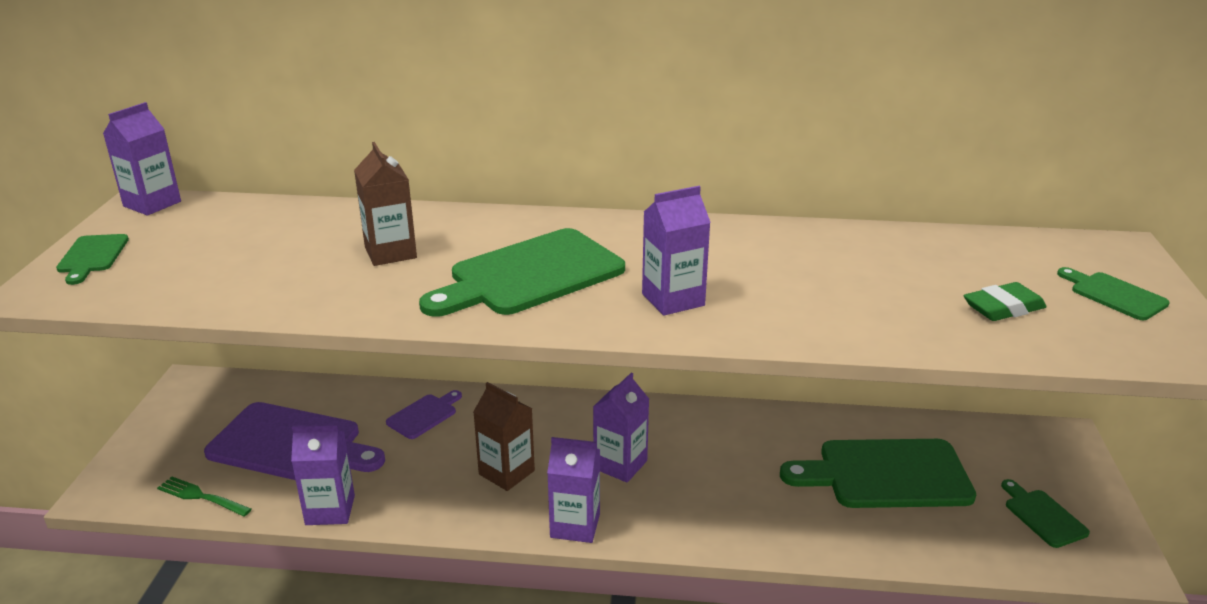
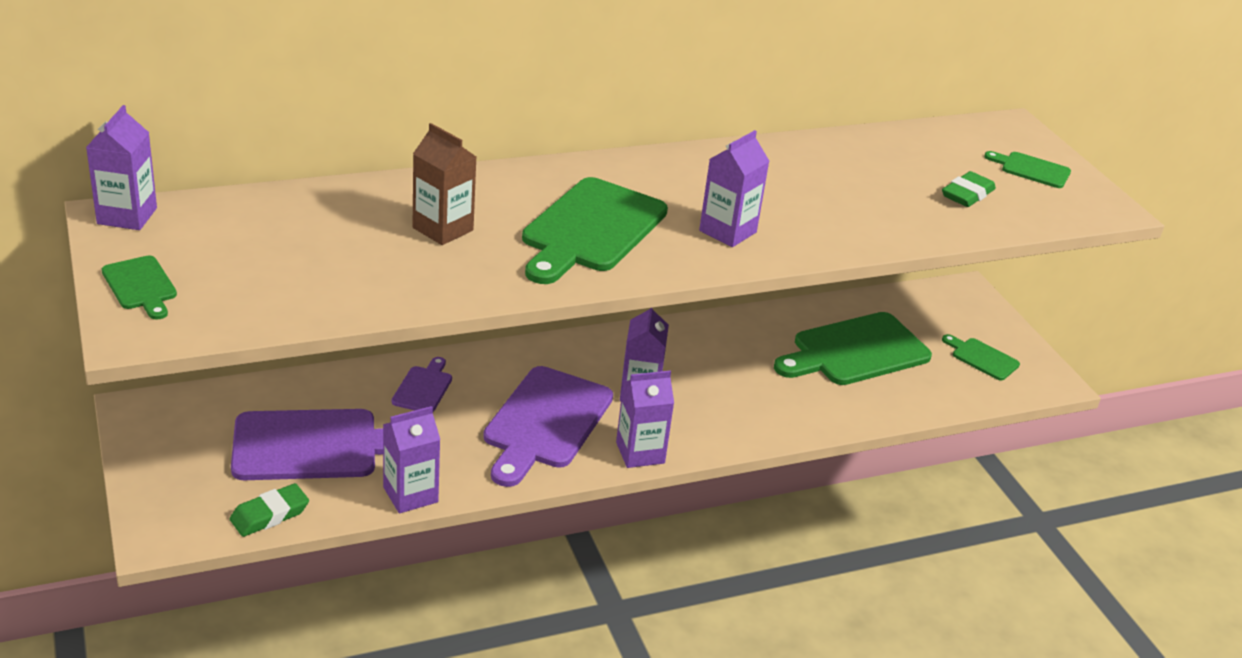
camera: 30 degrees left, 5 degrees up
green fork [157,476,252,517] -> green eraser [230,483,309,537]
brown carton [473,382,535,491] -> purple cutting board [483,366,613,487]

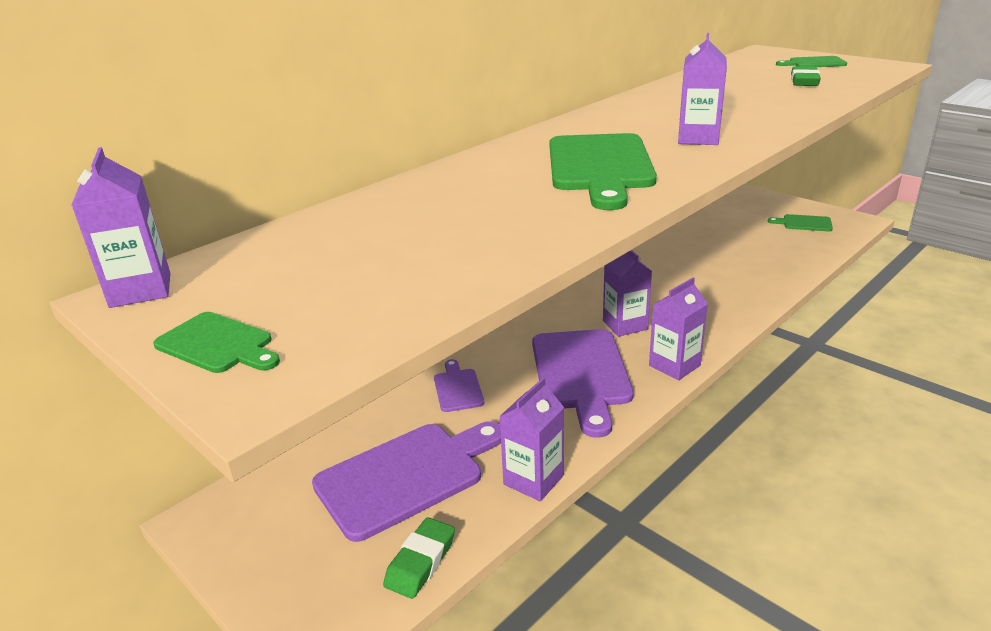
camera: 20 degrees left, 5 degrees down
brown carton [412,123,476,245] -> none
green cutting board [774,312,932,385] -> none

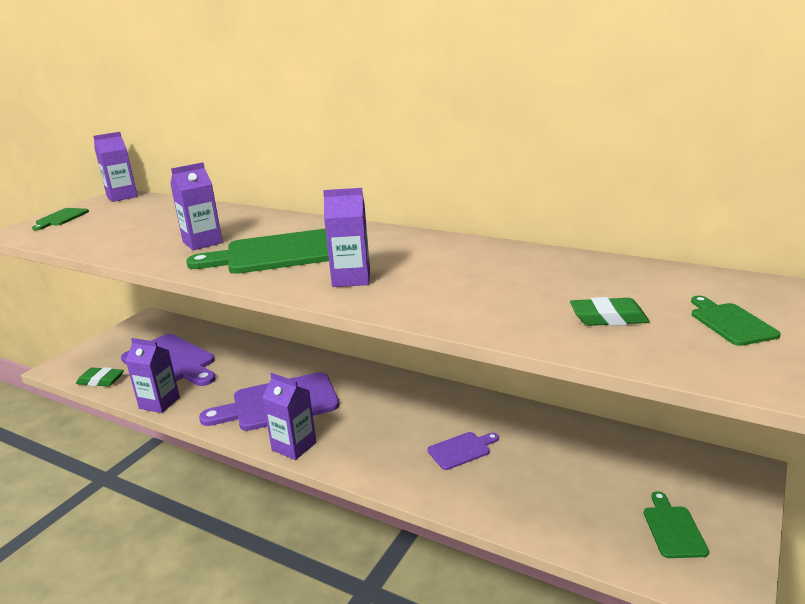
camera: 75 degrees right, 5 degrees down
purple cutting board [434,359,484,412] -> purple cutting board moved to [427,432,499,470]
purple carton [603,250,652,337] -> purple carton moved to [170,162,223,250]

